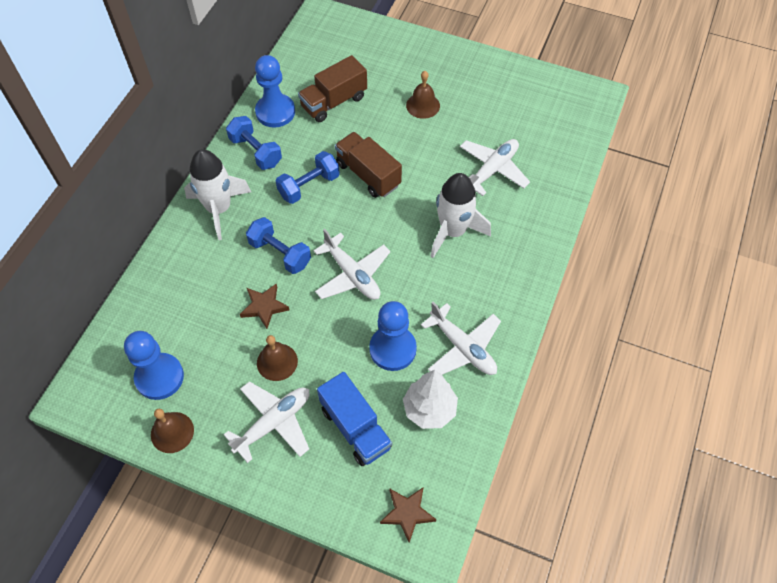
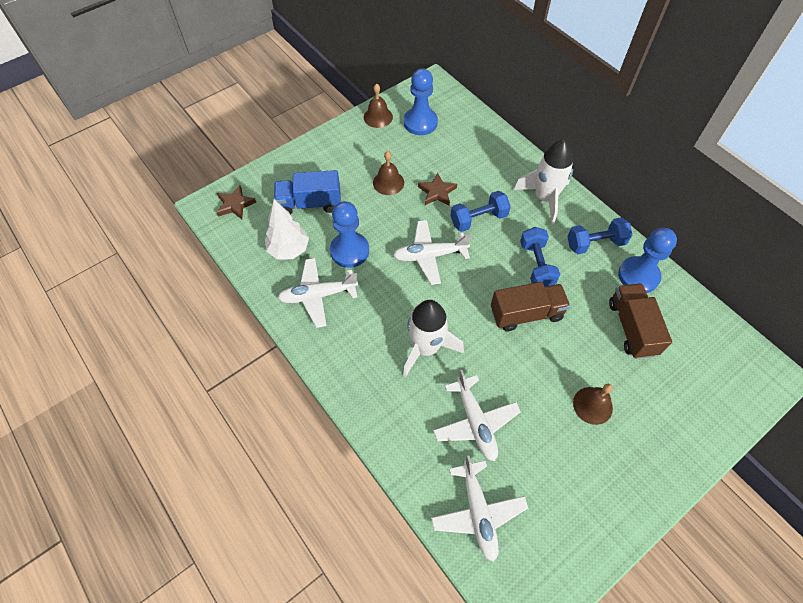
camera: 120 degrees right, 0 degrees up
white plane [224,381,310,463] -> white plane moved to [431,456,528,562]

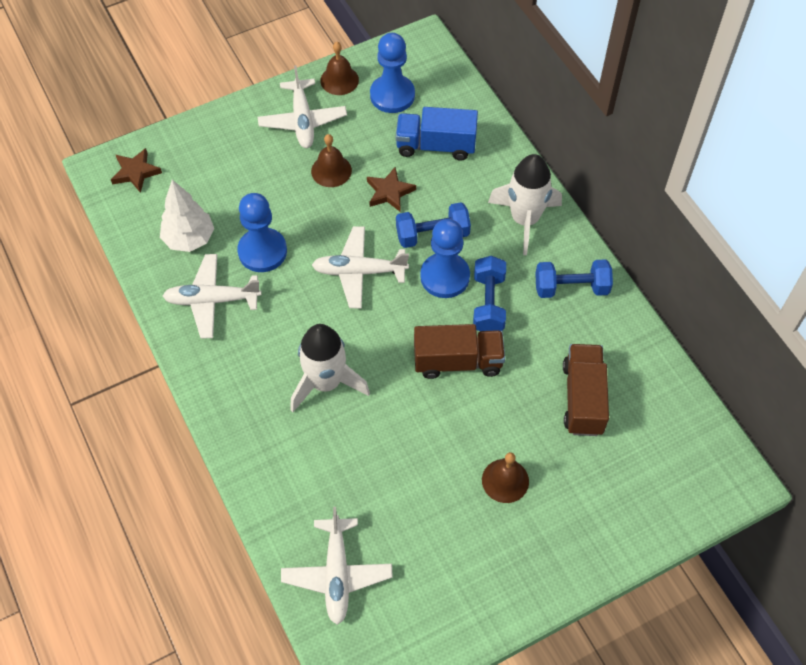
camera: 10 degrees right, 0 degrees up
blue truck [274,170,341,215] -> blue truck moved to [396,107,478,161]
white plane [433,370,521,461] -> white plane moved to [258,65,347,148]
blue pawn [618,228,677,293] -> blue pawn moved to [420,219,470,298]

